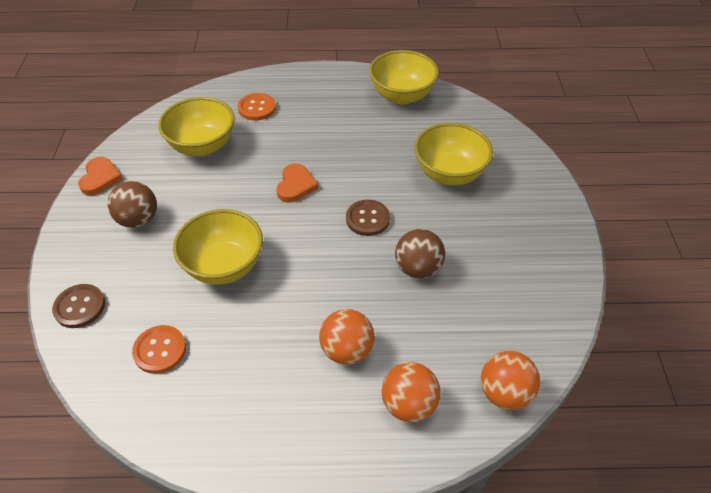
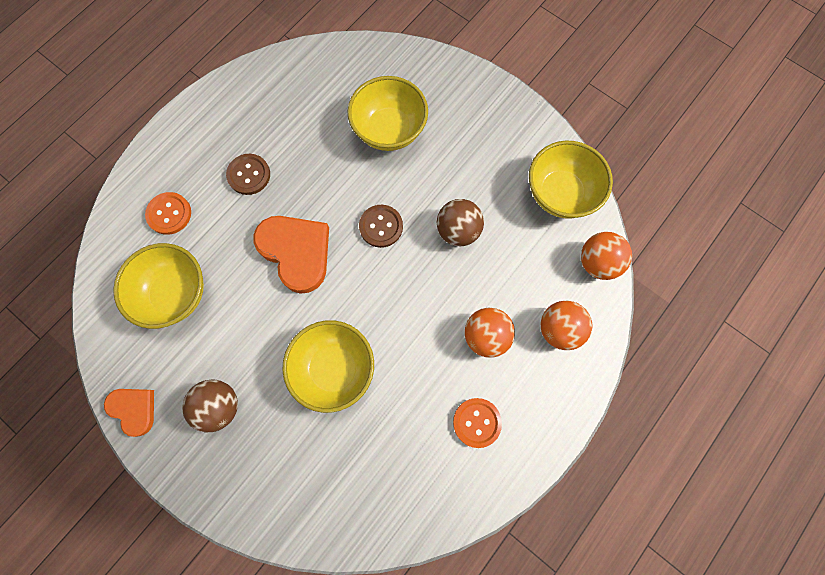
camera: 50 degrees left, 25 degrees up
brown button [52,284,105,328] -> brown button moved to [226,154,270,195]
orange button [132,325,186,374] -> orange button moved to [453,398,502,448]
orange heart [277,164,318,202] -> orange heart [253,216,329,294], size x1.71
yellow bowl [369,50,439,104] -> yellow bowl moved to [529,141,613,219]

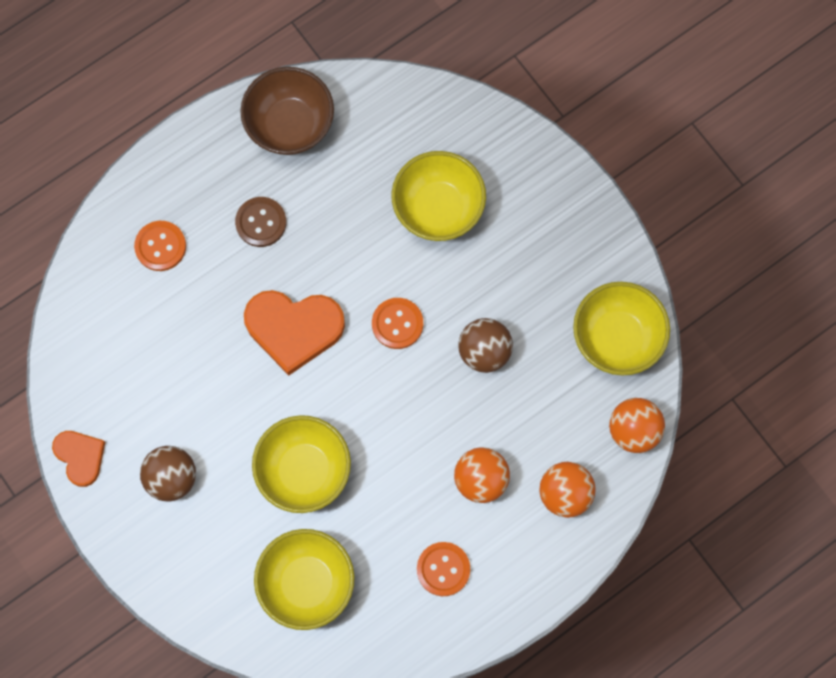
camera: 15 degrees right, 0 degrees up
yellow bowl [113,243,204,329] -> yellow bowl moved to [254,529,355,630]
orange heart [253,216,329,294] -> orange heart turned 120 degrees clockwise [244,290,345,376]
brown button [359,205,403,248] -> orange button [372,298,423,349]
none -> brown bowl [240,67,334,155]

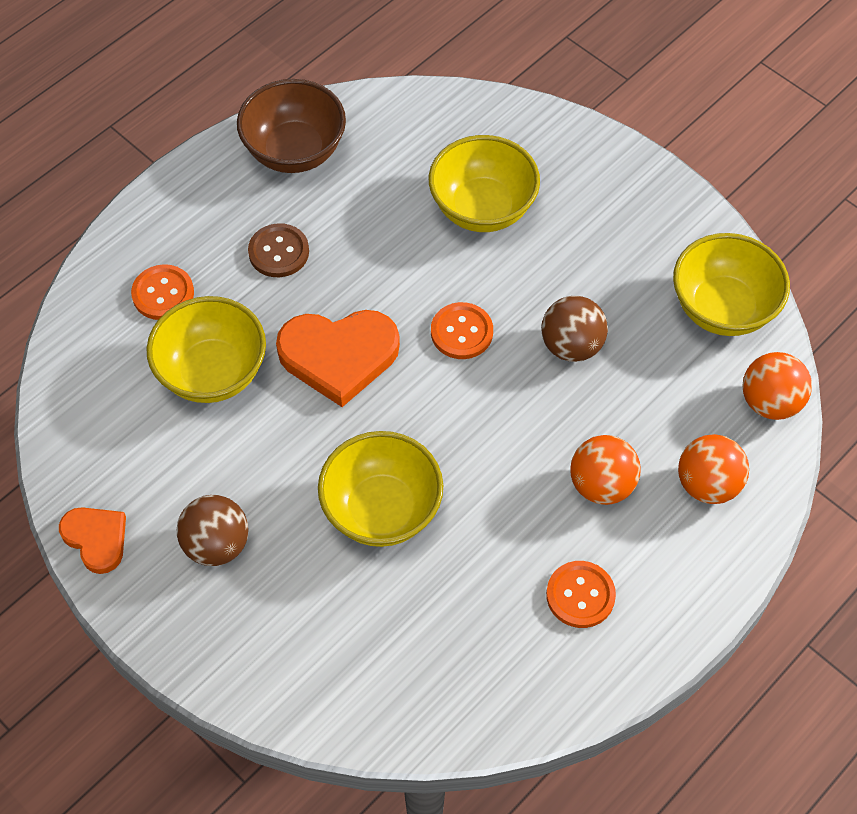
camera: 10 degrees left, 15 degrees down
yellow bowl [254,529,355,630] -> yellow bowl moved to [146,296,266,403]

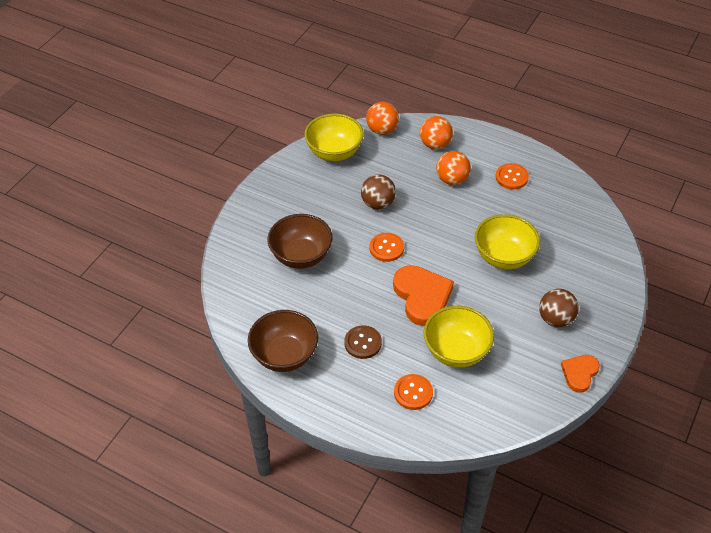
camera: 105 degrees left, 10 degrees down
yellow bowl [429,135,540,232] -> brown bowl [267,214,333,269]

